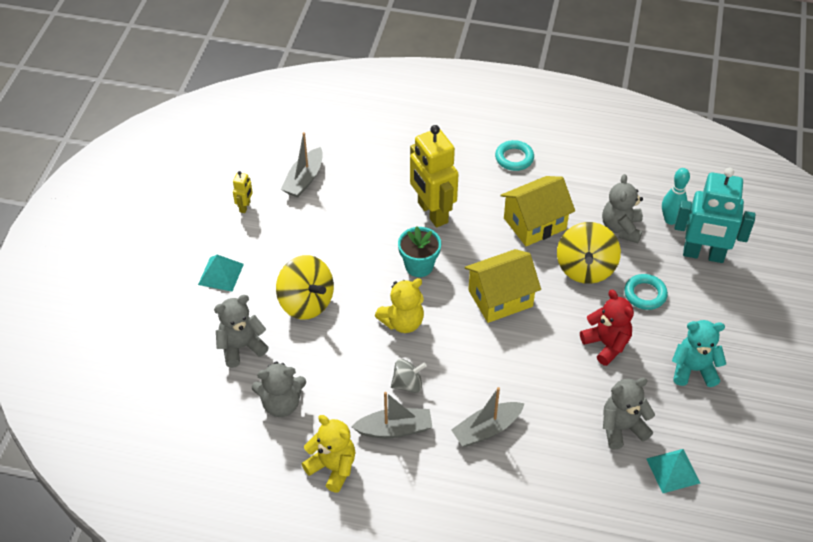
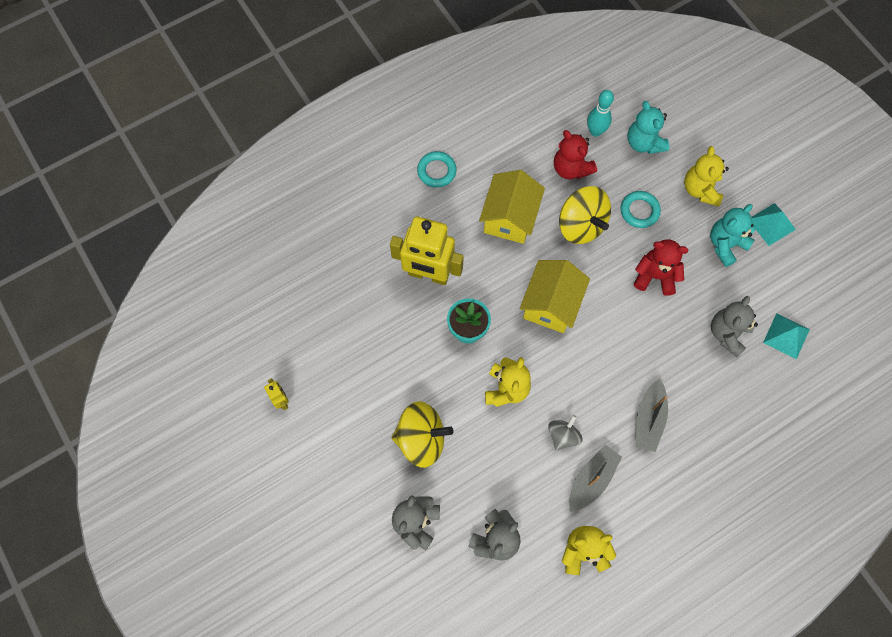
camera: 45 degrees left, 20 degrees up
turquoise pyramid [198,255,244,291] -> turquoise pyramid moved to [751,203,796,246]
grey boat [281,132,323,198] -> none
grey teddy bear [602,174,643,243] -> red teddy bear [554,130,597,179]
turquoise robot [674,168,755,263] -> turquoise teddy bear [628,101,669,154]
none -> yellow teddy bear [684,146,729,206]

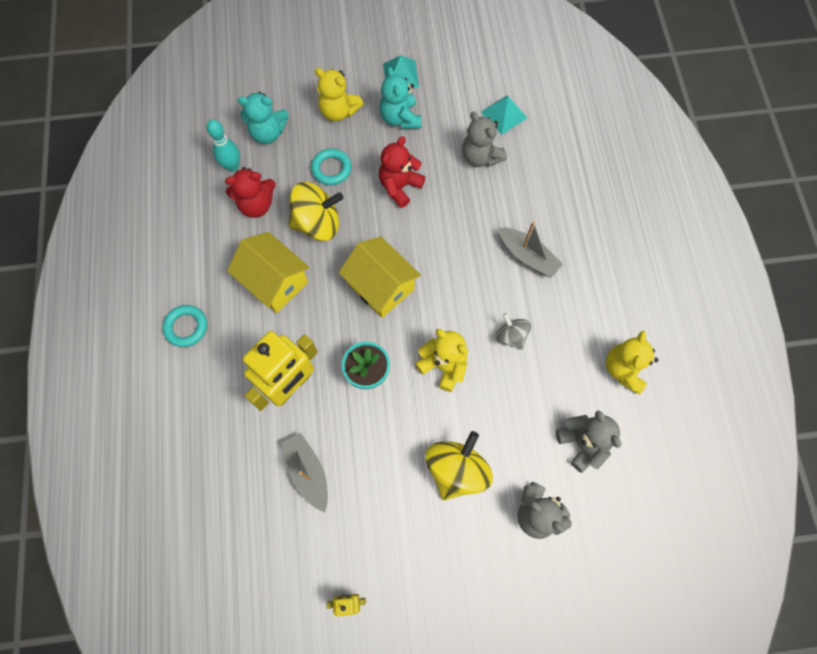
camera: 65 degrees left, 0 degrees up
grey boat [569,445,622,512] -> grey boat moved to [281,433,328,512]

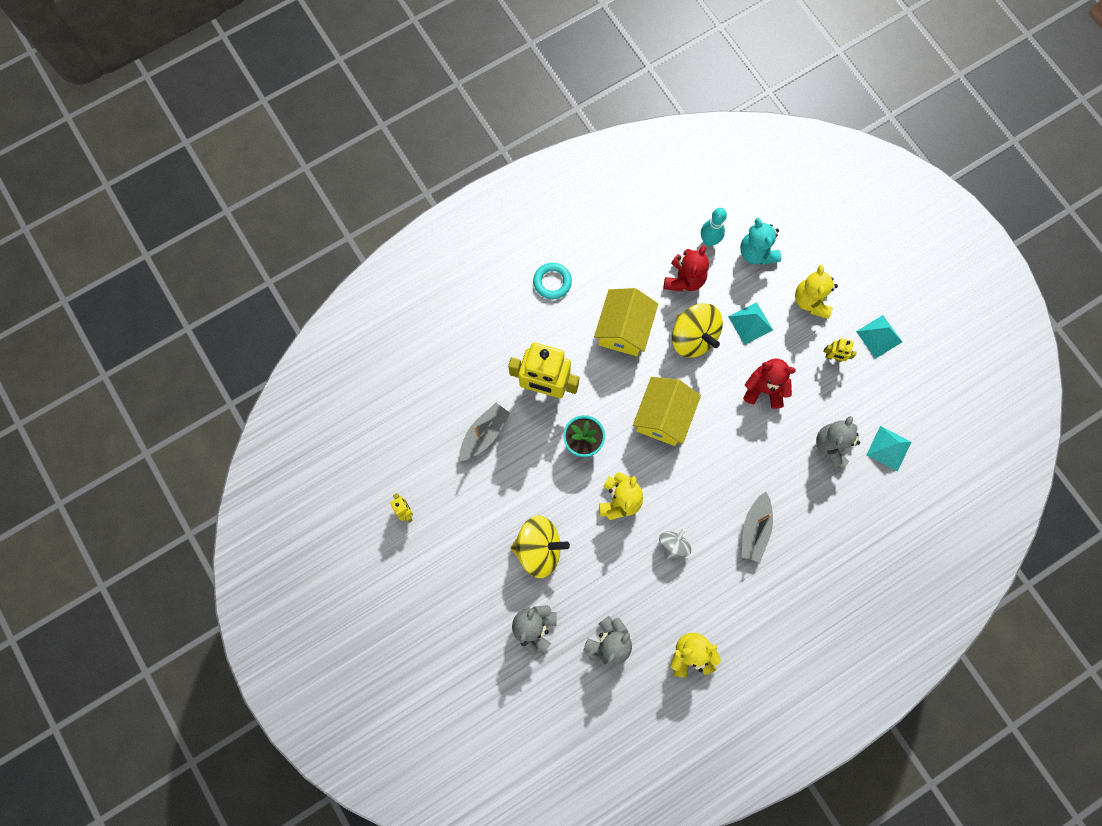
camera: 65 degrees right, 5 degrees up
red teddy bear [225,167,276,218] -> red teddy bear turned 120 degrees counterclockwise [664,245,709,292]
turquoise ring [311,149,352,185] -> turquoise pyramid [728,302,773,345]
turquoise teddy bear [379,67,421,129] -> yellow robot [824,338,857,362]

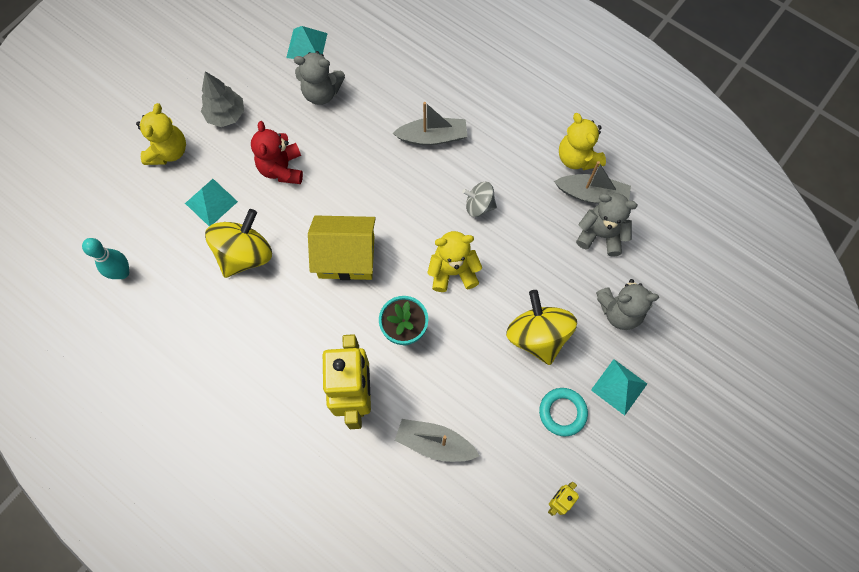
camera: 110 degrees left, 5 degrees down
turquoise ring [533,263,572,299] -> turquoise ring moved to [539,388,588,436]
yellow house [594,288,658,356] -> none
red teddy bear [664,245,709,292] -> none
turquoise teddy bear [740,218,781,265] -> none
yellow teddy bear [795,265,838,319] -> yellow teddy bear turned 60 degrees counterclockwise [136,103,186,165]
yellow robot [824,338,857,362] -> grey tree [201,71,244,127]
turquoise pyramid [856,315,902,359] -> turquoise pyramid moved to [591,359,647,416]
none -> grey boat [554,161,631,203]

